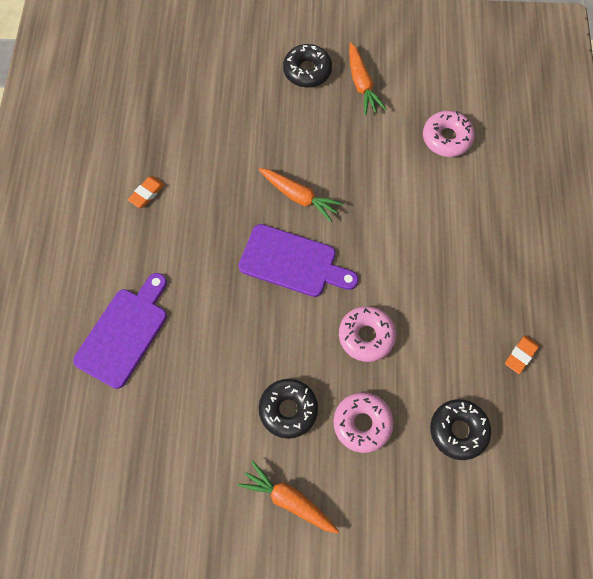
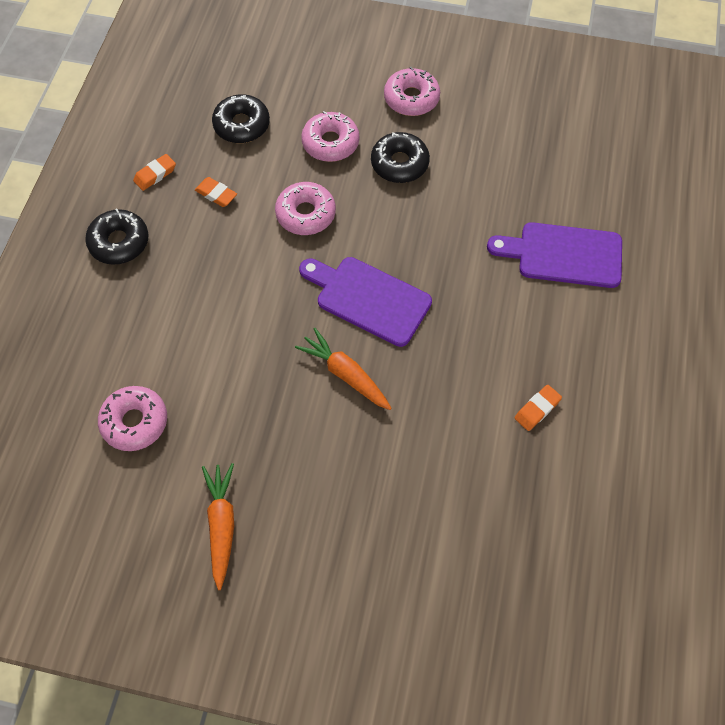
camera: 170 degrees left, 5 degrees down
purple cutting board [73,273,167,389] -> purple cutting board turned 60 degrees clockwise [487,222,622,288]
orange carrot [238,461,339,533] -> pink donut [384,67,440,116]
black donut [283,44,332,87] -> black donut moved to [85,208,148,265]
none -> orange eraser [195,177,237,207]

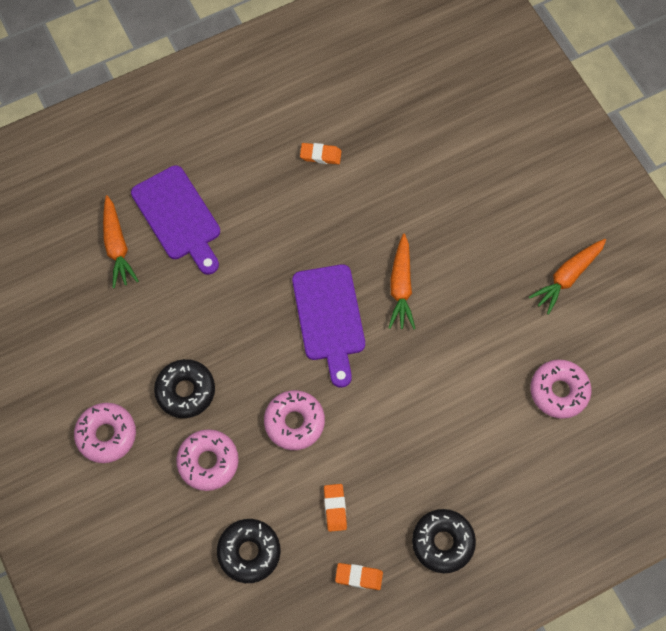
camera: 130 degrees left, 5 degrees up
none -> orange carrot [103,195,139,288]

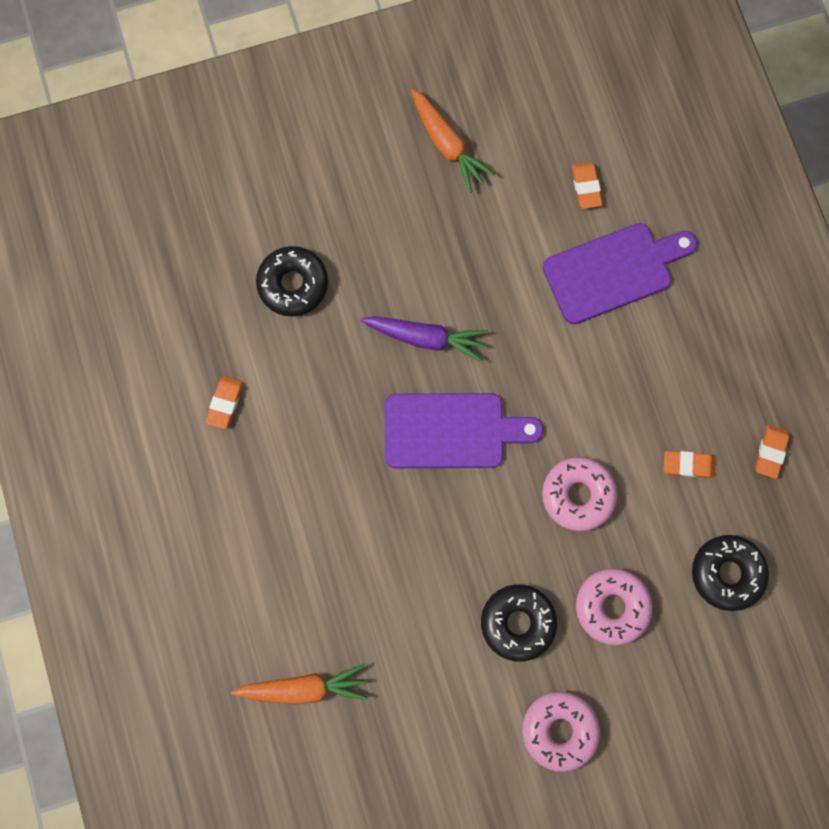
camera: 80 degrees left, 10 degrees up
purple cutting board [131,165,220,275] -> purple cutting board moved to [543,223,697,324]
orange carrot [388,234,416,329] -> purple carrot [360,316,488,362]
black donut [412,509,476,573] -> black donut moved to [256,246,328,316]
pink donut [530,360,592,419] -> orange eraser [572,162,602,209]

